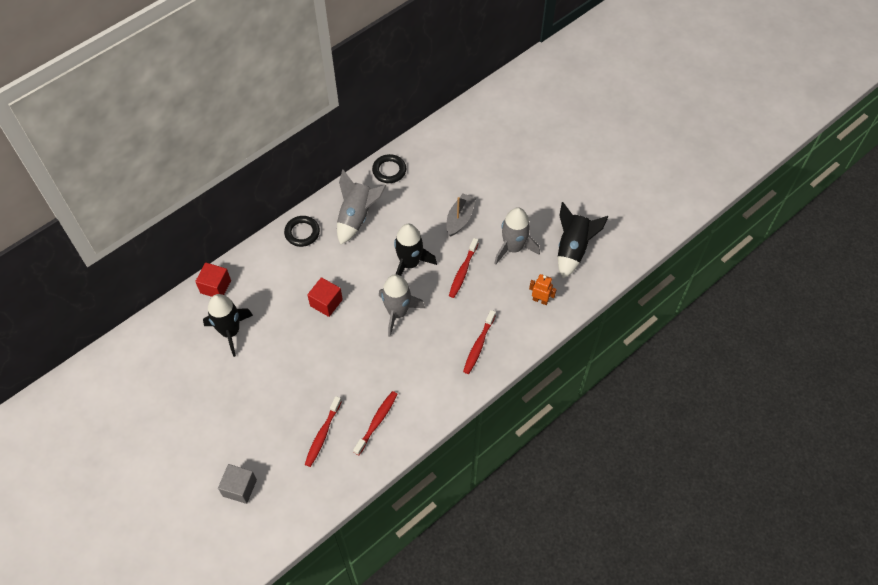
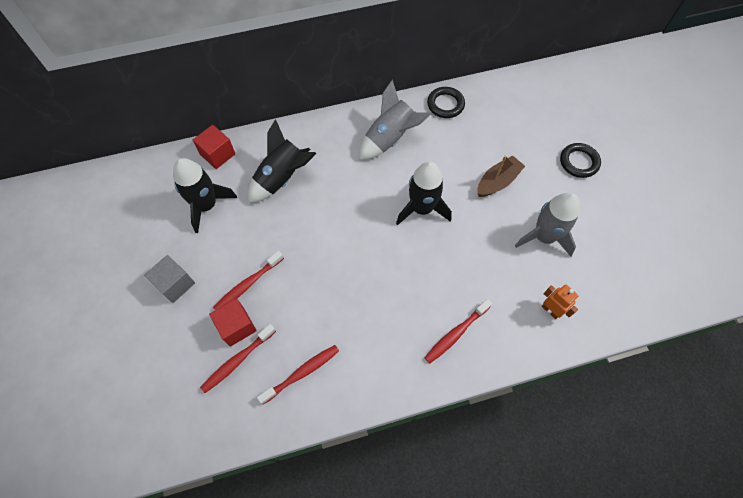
camera: 25 degrees right, 5 degrees up
grey cube [218,464,257,504] -> grey cube moved to [144,255,195,303]
black ring [284,216,320,247] -> black ring moved to [560,143,601,178]
red cube [307,277,343,317] -> red cube moved to [209,298,257,347]
grey rocket [379,274,425,337] -> none
grey boat [446,194,476,236] -> brown boat [477,155,525,197]
red toothbrush [449,238,479,298] -> red toothbrush moved to [213,251,284,310]
black rocket [558,202,609,279] -> black rocket moved to [248,119,317,203]

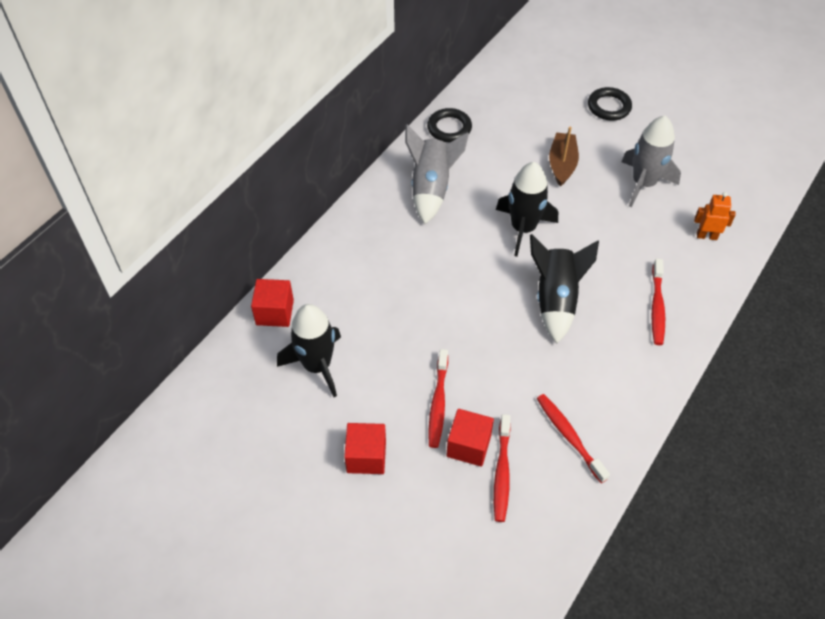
camera: 40 degrees left, 10 degrees down
grey cube [144,255,195,303] -> red cube [344,423,386,474]
black rocket [248,119,317,203] -> black rocket moved to [530,234,599,343]
red toothbrush [257,345,339,405] -> red toothbrush turned 45 degrees counterclockwise [537,394,610,483]

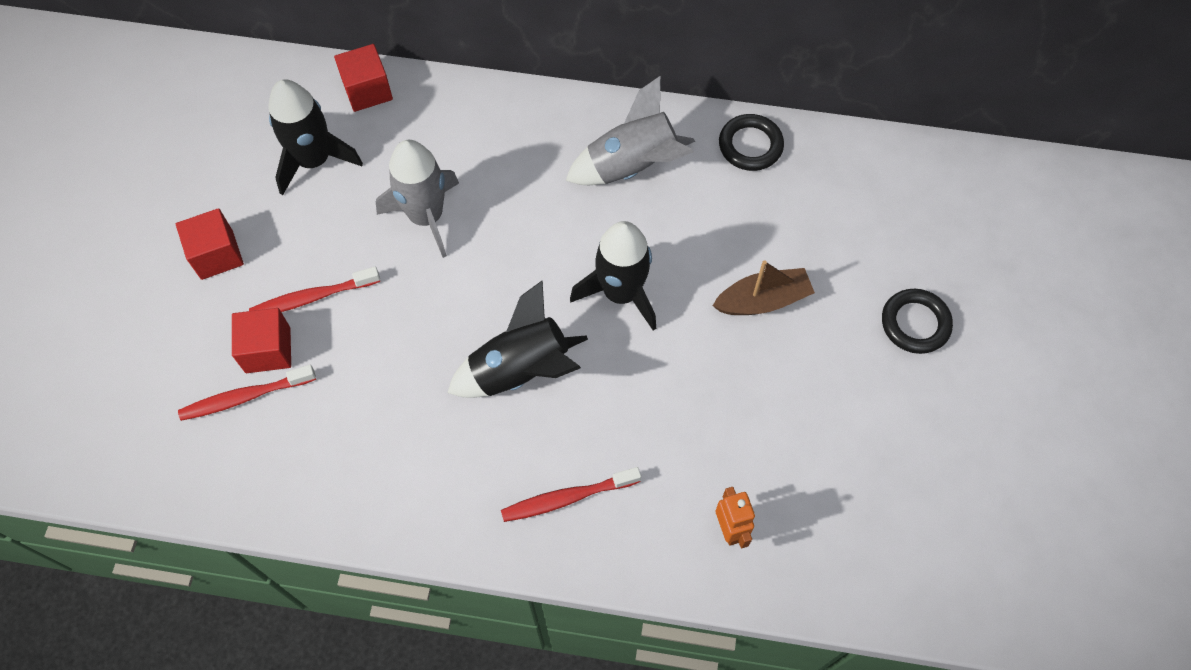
camera: 65 degrees right, 10 degrees up
red toothbrush [537,394,610,483] -> none
grey rocket [622,116,681,207] -> grey rocket moved to [376,140,459,258]

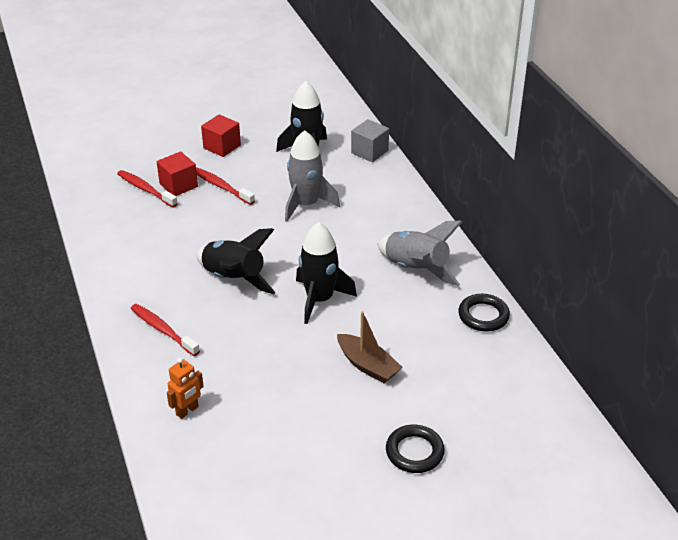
camera: 60 degrees right, 25 degrees down
red cube [334,44,393,112] -> grey cube [351,119,389,162]

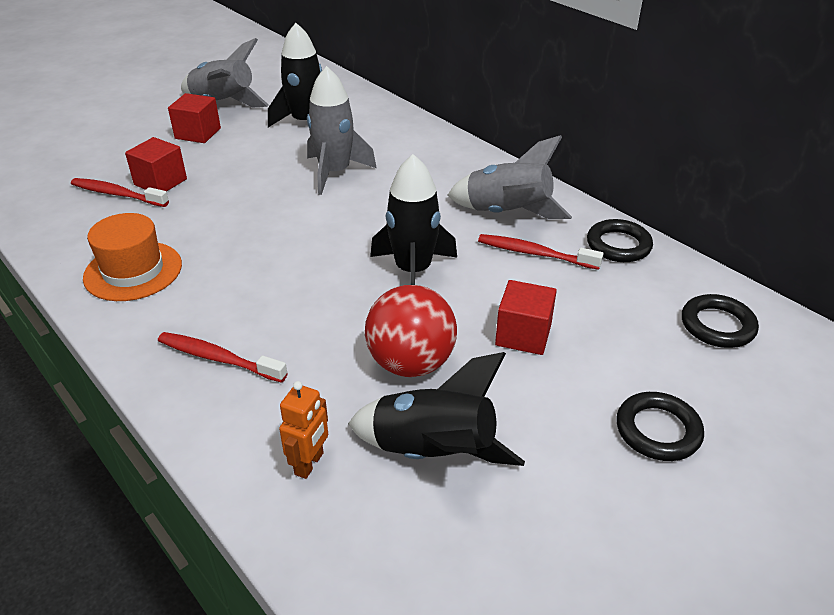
camera: 20 degrees left, 0 degrees up
red toothbrush [196,167,255,205] -> red toothbrush moved to [478,234,603,270]
black rocket [197,228,276,294] -> black rocket moved to [348,352,525,466]
brown boat [337,311,402,383] -> red cube [495,280,557,355]
grey cube [351,119,389,162] -> none
none -> orange hat [83,213,182,301]
none -> grey rocket [181,38,269,108]
none -> red ball [365,285,457,377]
none -> black ring [682,294,759,348]

